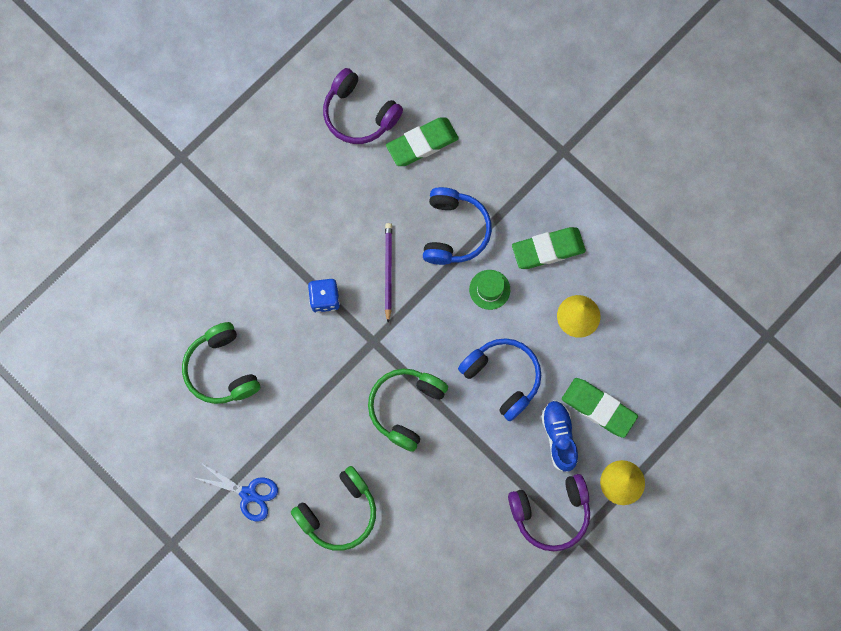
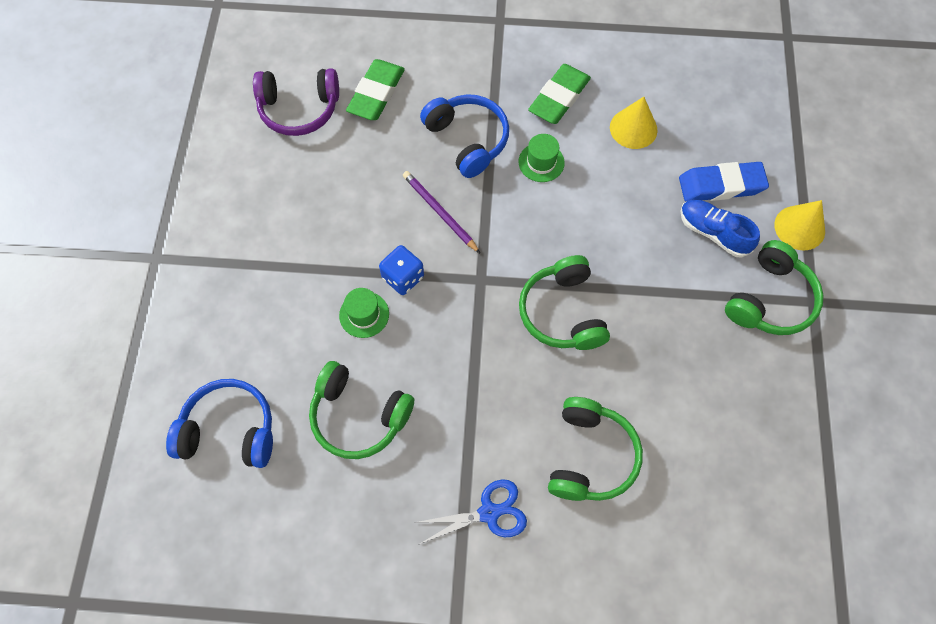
camera: 40 degrees left, 10 degrees down
blue headphones [458,338,541,421] -> blue headphones moved to [166,379,273,468]
purple headphones [508,474,590,551] -> green headphones [725,240,824,335]
green eraser [562,378,638,438] -> blue eraser [679,162,769,202]
none -> green hat [339,288,389,338]

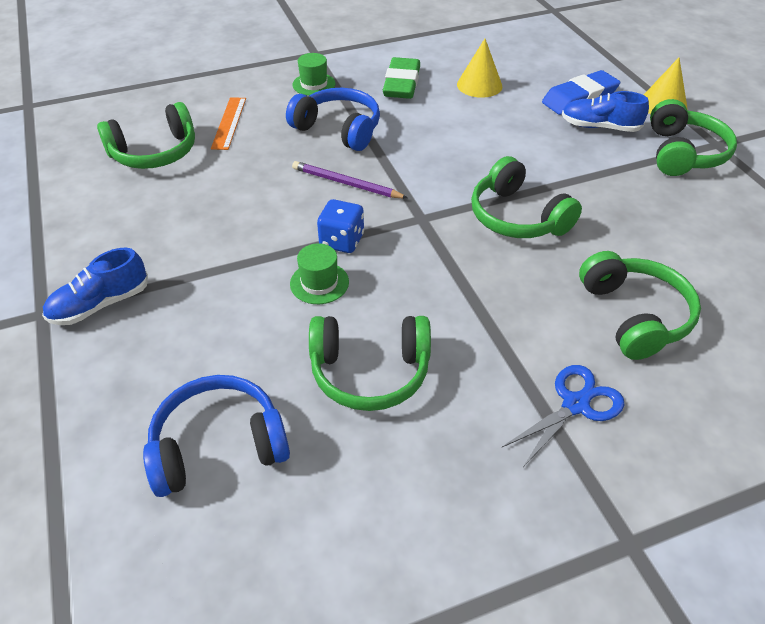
camera: 25 degrees left, 20 degrees down
purple headphones [253,69,339,136] -> green headphones [97,102,195,169]
green eraser [346,59,405,120] -> orange ruler [211,97,246,150]
green hat [518,134,565,182] -> green hat moved to [292,53,336,96]
none -> blue shoe [42,248,148,325]

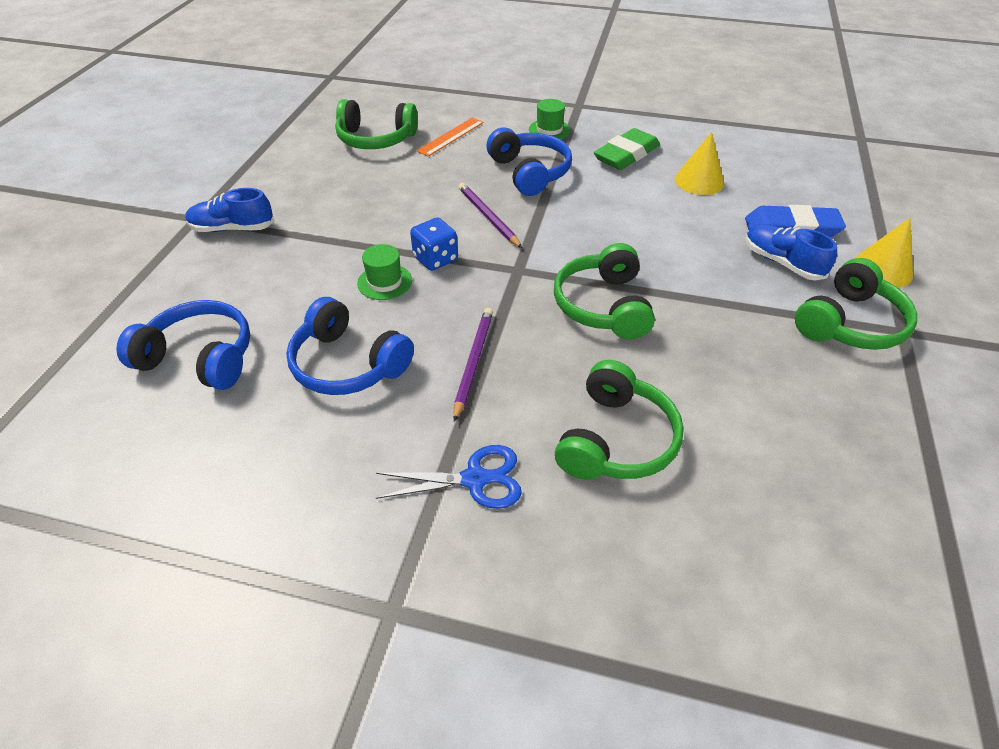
camera: 35 degrees right, 0 degrees up
green headphones [309,316,431,411] -> blue headphones [286,297,414,395]
none -> purple pencil [453,308,493,422]

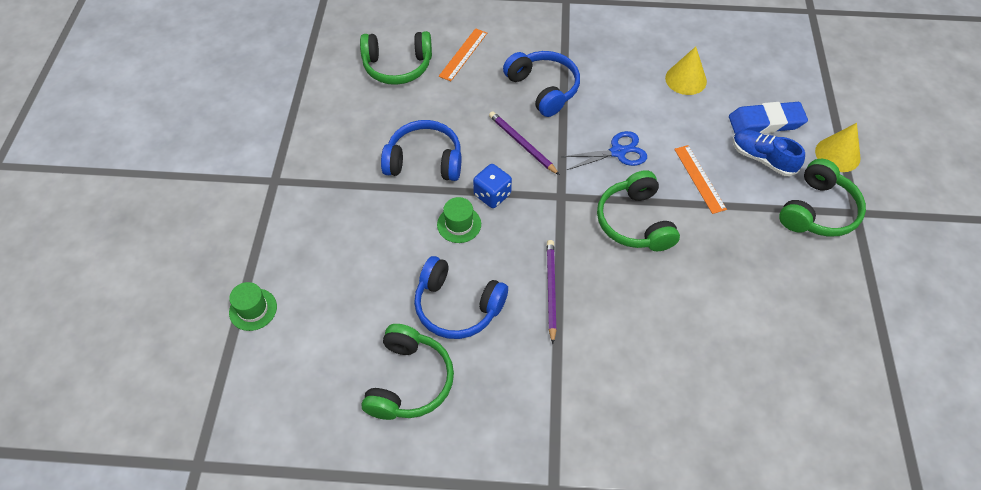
camera: 10 degrees left, 10 degrees up
blue headphones [116,300,250,390] -> blue headphones moved to [381,120,461,181]
blue shoe [186,188,275,232] -> none
blue scissors [376,445,522,509] -> blue scissors moved to [561,131,647,170]
green hat [529,99,571,139] -> green hat moved to [229,282,277,331]
green headphones [555,360,684,480] -> green headphones moved to [362,324,454,420]
green eraser [594,128,660,170] -> none
none -> orange ruler [674,145,727,214]

